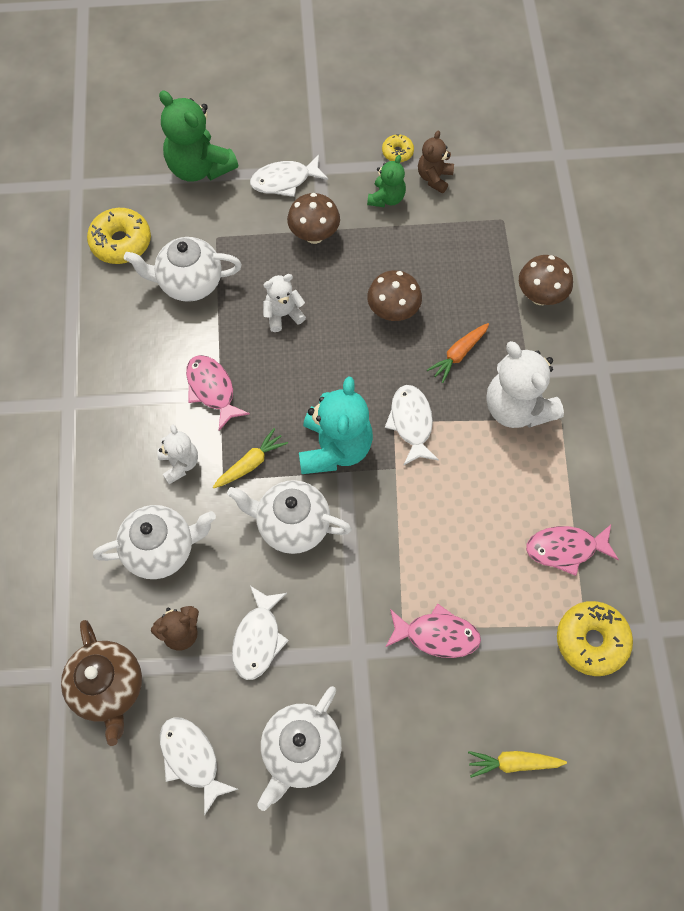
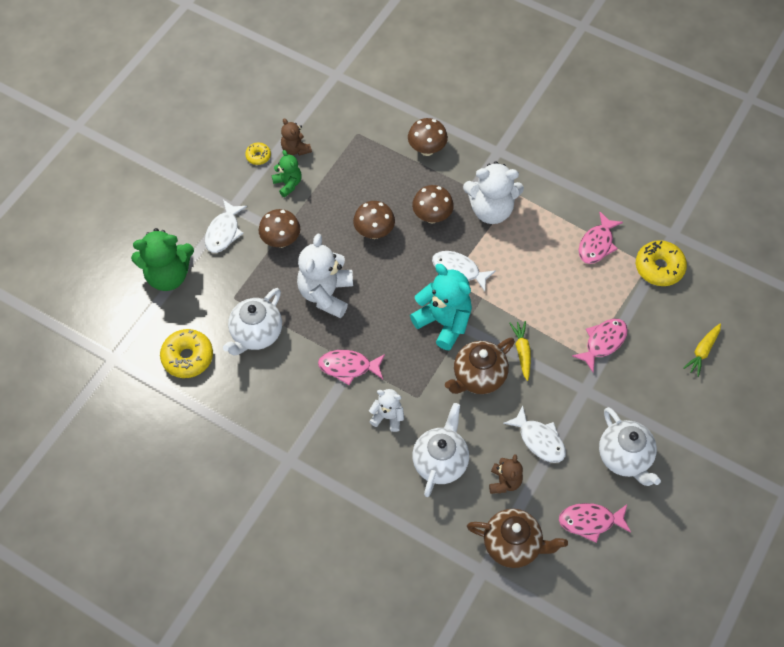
camera: 55 degrees left, 5 degrees down
white fish [160,717,238,816] -> pink fish [559,503,631,543]
yellow carrot [213,428,288,488] -> yellow carrot moved to [509,321,531,381]
white teapot [227,480,352,554] -> brown teapot [445,338,515,394]
white teddy bear [263,274,306,332] -> white teddy bear [297,234,353,318], size x1.81
orange carrot [427,323,489,383] -> brown mushroom [412,185,454,223]

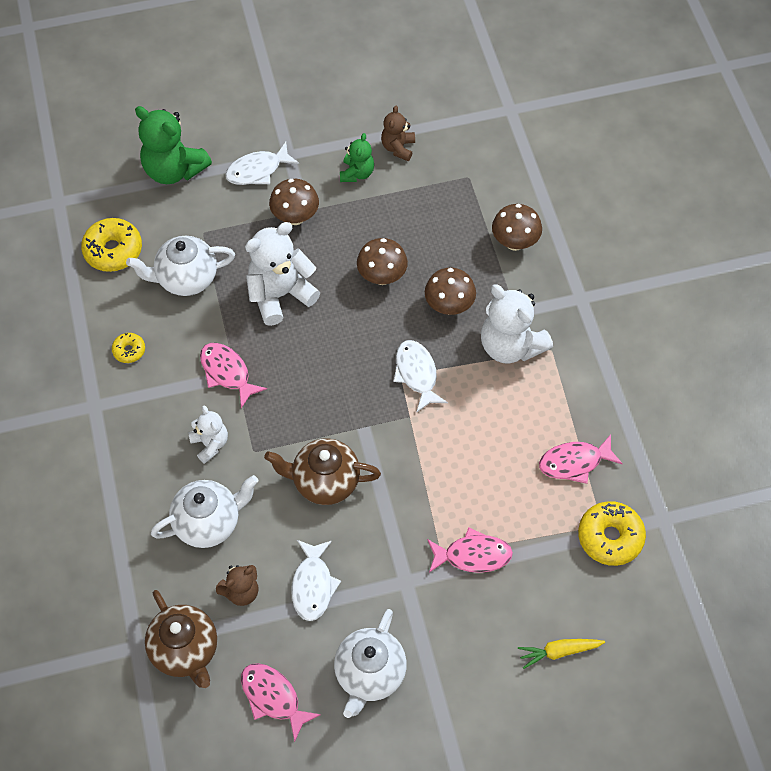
camera: 45 degrees right, 0 degrees up
yellow donut [245,143,271,165] -> yellow donut moved to [112,333,145,363]
turquoise teddy bear [410,264,472,350] -> none
yellow carrot [509,321,531,381] -> none

